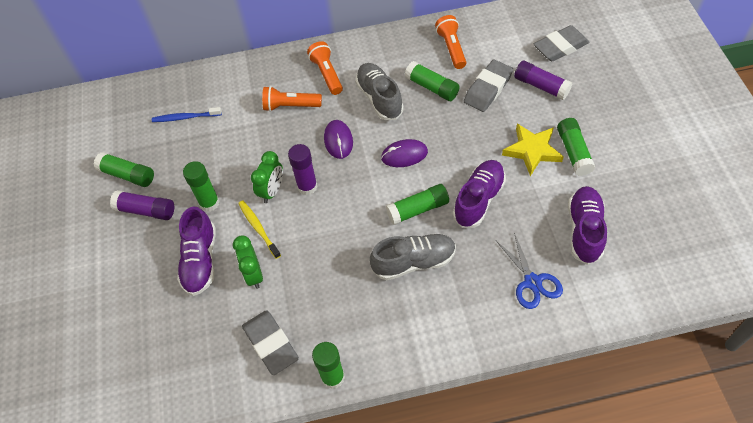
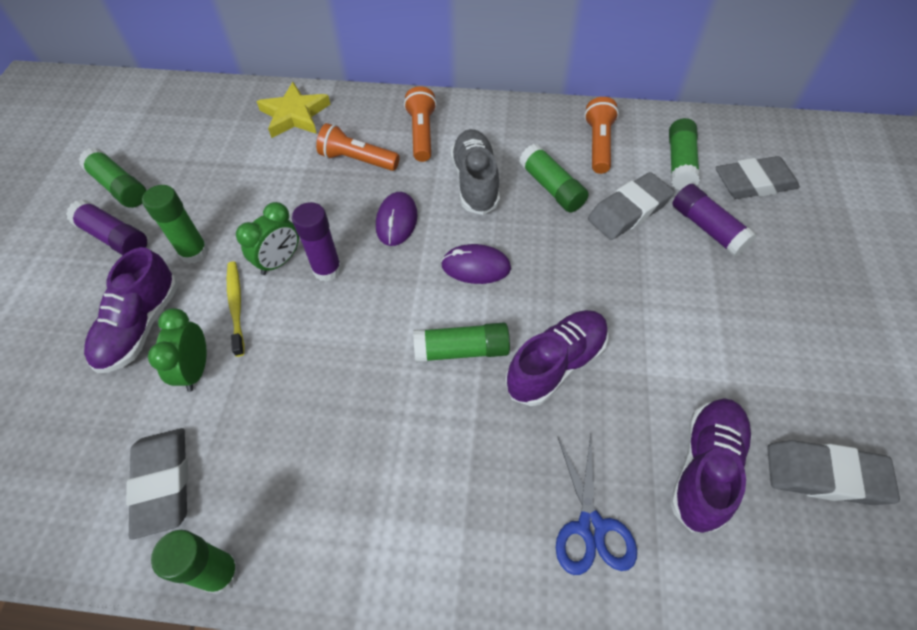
camera: 15 degrees right, 0 degrees up
blue toothbrush [152,107,222,122] -> none
grey shoe [370,234,456,280] -> none
yellow star [502,124,564,176] -> yellow star moved to [256,82,331,138]
green glue stick [557,118,595,176] -> green glue stick moved to [669,118,700,191]
none -> grey eraser [767,440,900,505]

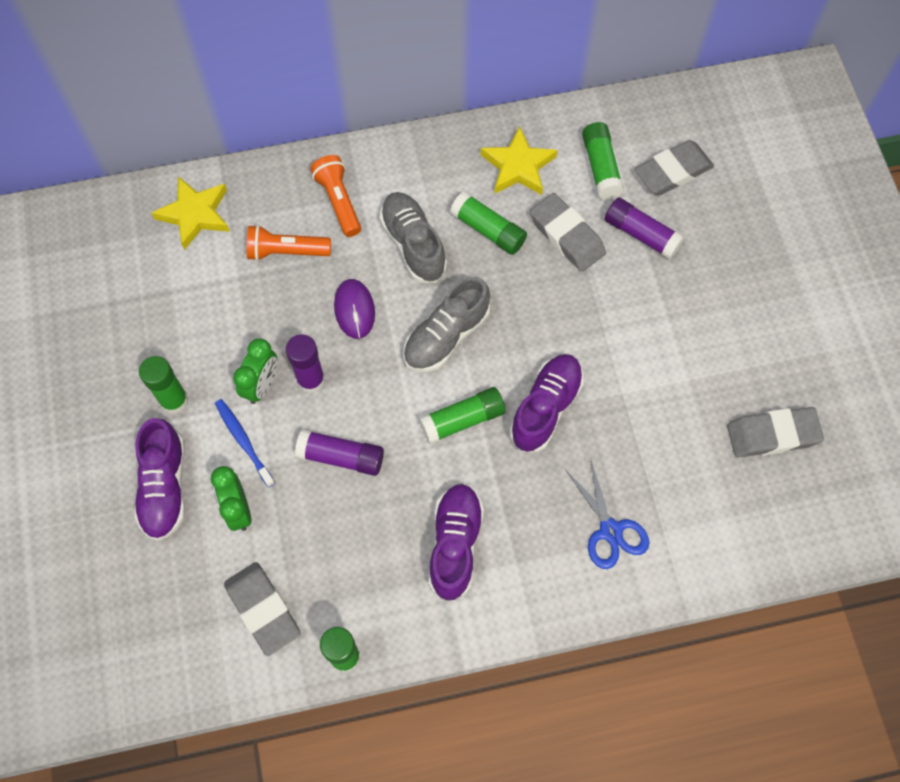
camera: 20 degrees left, 10 degrees up
purple glue stick [66,199,147,255] -> purple glue stick moved to [295,429,384,476]
green glue stick [79,148,146,208] -> none
yellow toothbrush [227,262,244,357] -> blue toothbrush [215,399,275,488]
purple mouse [441,244,511,284] -> grey shoe [403,277,490,372]
orange flashlight [584,97,619,174] -> yellow star [481,126,558,195]
grey eraser [588,172,674,240] -> grey eraser turned 75 degrees counterclockwise [530,193,606,272]
purple shoe [670,398,752,533] -> purple shoe moved to [429,484,484,602]

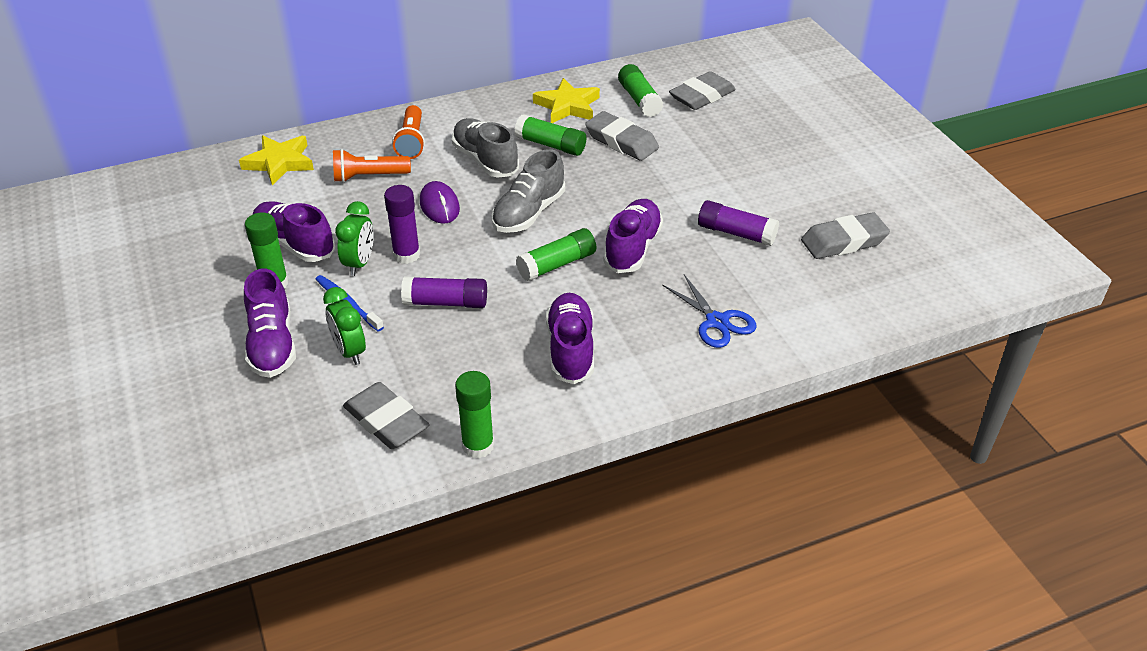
camera: 10 degrees left, 25 degrees down
orange flashlight [310,155,361,237] -> orange flashlight turned 150 degrees counterclockwise [392,105,425,159]
purple glue stick [605,197,684,259] -> purple glue stick moved to [698,200,779,246]
none -> purple shoe [253,201,335,262]

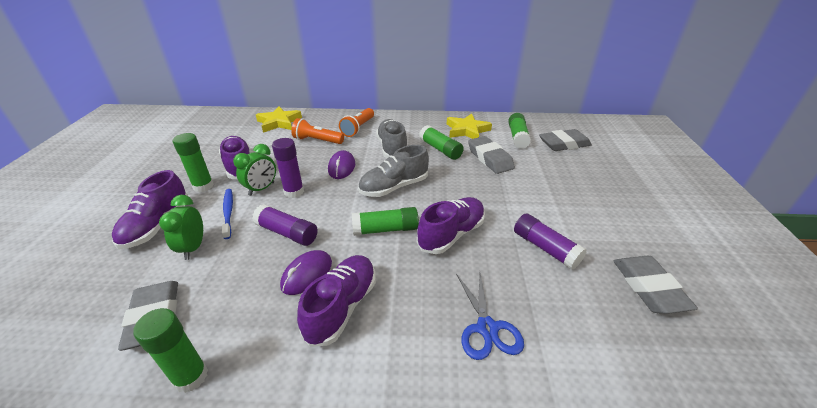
camera: 25 degrees right, 5 degrees down
grey eraser [801,212,890,259] -> grey eraser turned 75 degrees clockwise [614,256,698,314]
none -> purple mouse [280,250,332,295]

